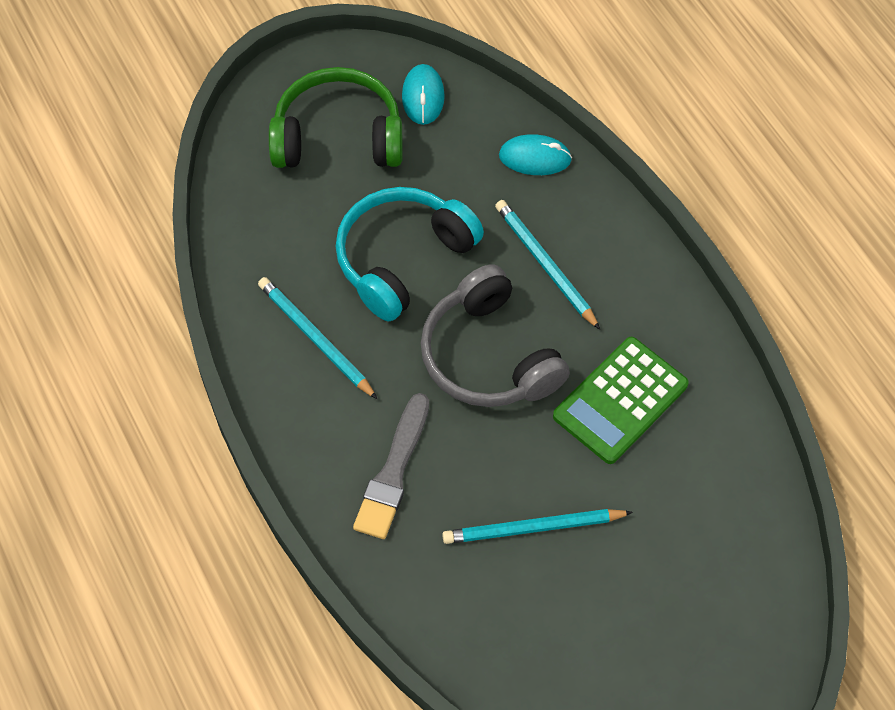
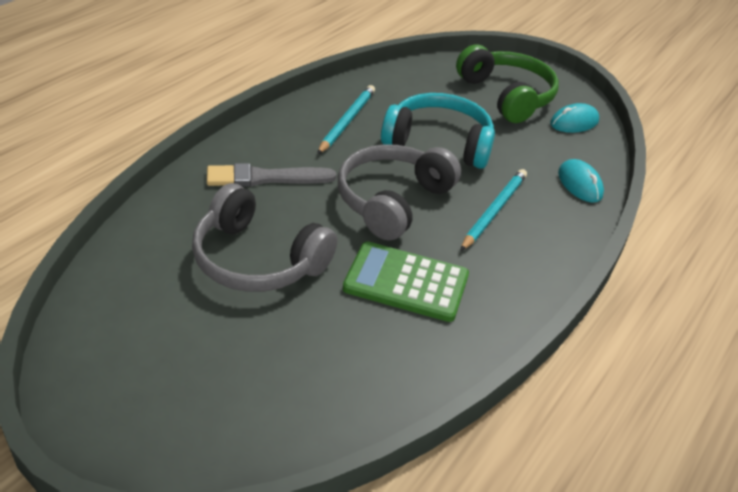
camera: 60 degrees right, 20 degrees down
turquoise pencil [442,509,633,544] -> grey headphones [192,183,337,292]

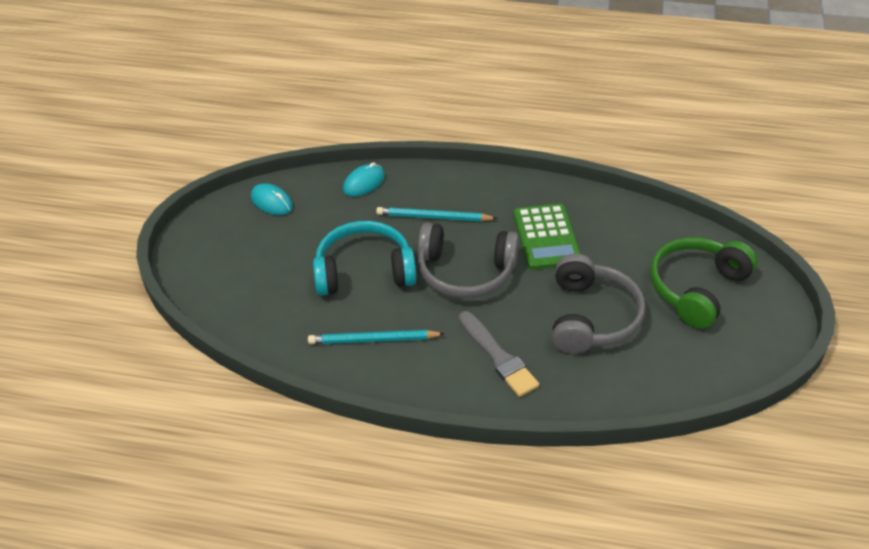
camera: 110 degrees left, 5 degrees up
turquoise headphones [381,93,495,169] -> turquoise headphones turned 90 degrees clockwise [313,221,417,296]
green headphones [456,44,559,123] -> green headphones moved to [650,237,758,329]

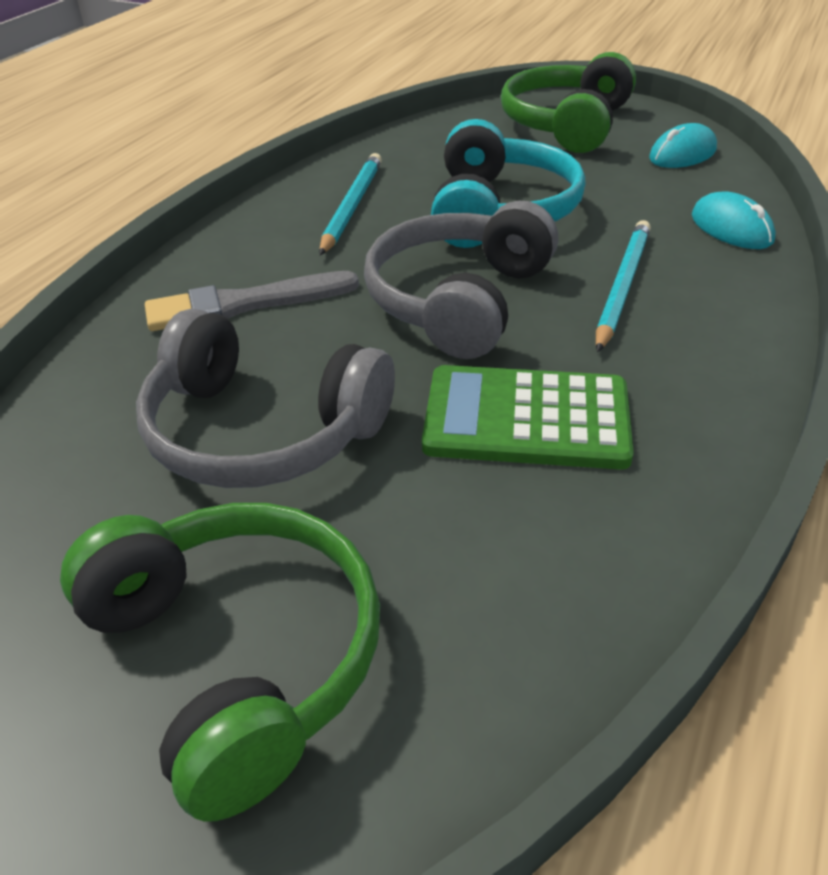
camera: 105 degrees right, 5 degrees down
none -> green headphones [501,52,636,153]

